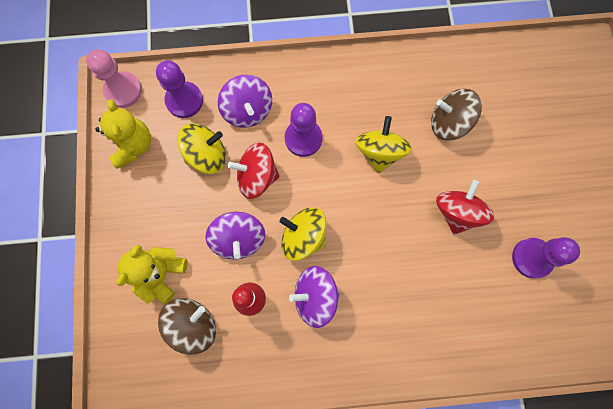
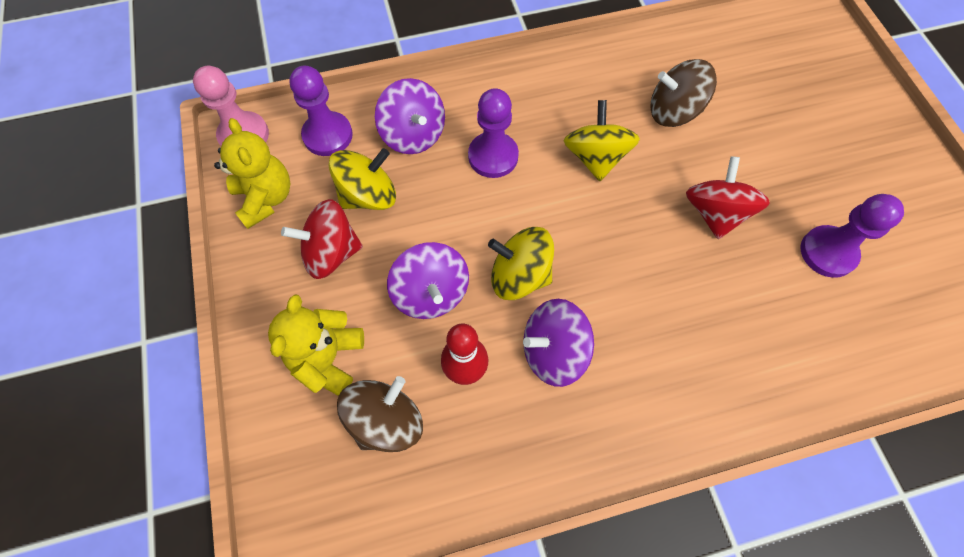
camera: 10 degrees left, 10 degrees down
red spinning top [228,143,280,199] -> red spinning top moved to [281,199,363,279]

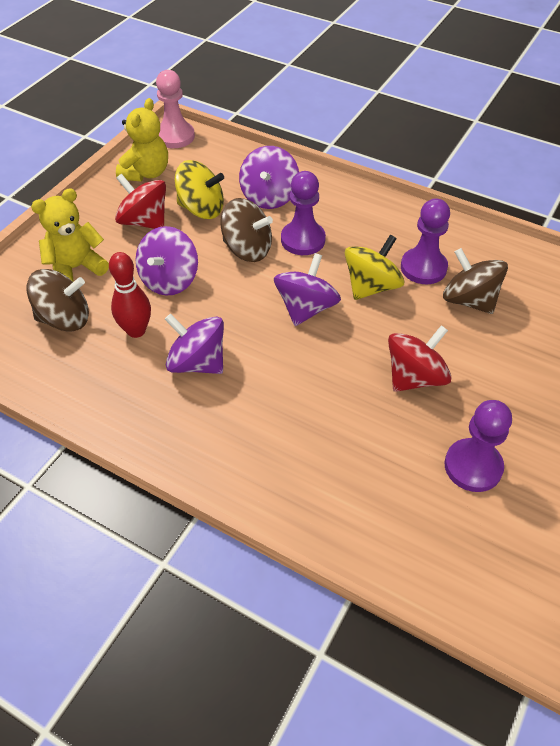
camera: 45 degrees right, 15 degrees down
purple pawn [289,66,353,156] -> purple pawn moved to [401,198,450,284]
yellow spinning top [488,227,554,300] -> none
none -> brown spinning top [220,198,273,262]
none -> purple spinning top [274,253,341,326]

